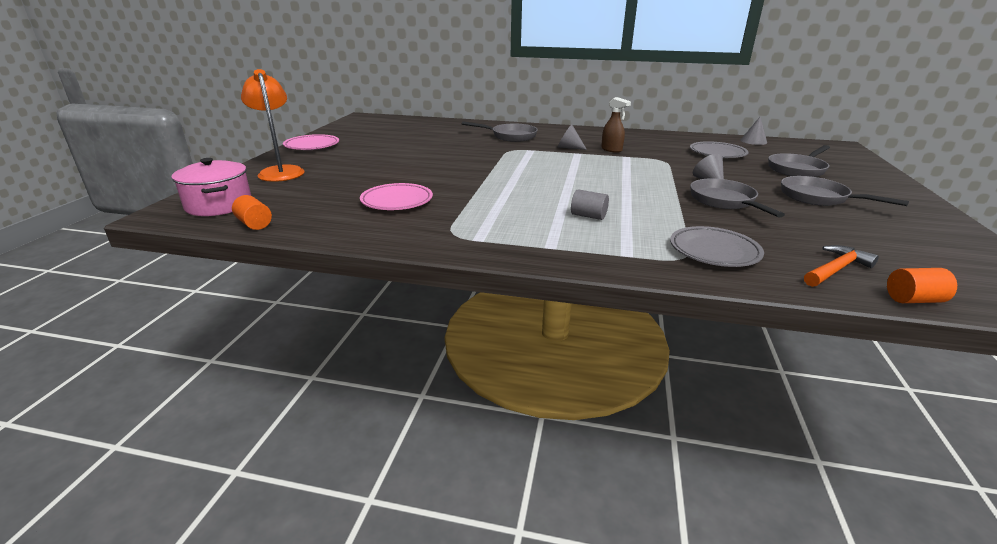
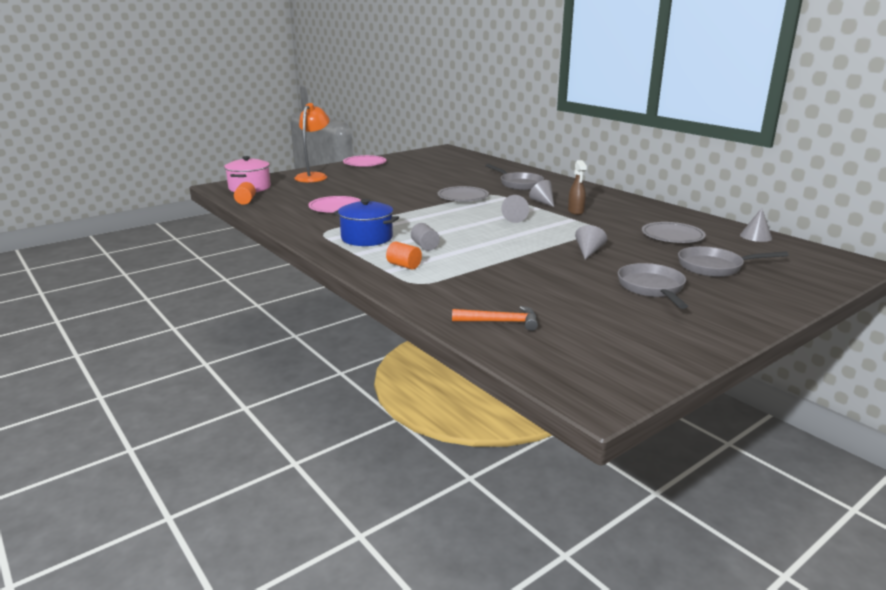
camera: 40 degrees right, 5 degrees down
grey plate [670,226,764,267] -> grey plate moved to [437,186,489,202]
grey pan [690,178,785,218] -> none
orange cylinder [887,268,957,303] -> orange cylinder moved to [386,241,422,269]
none -> blue pot [334,199,399,246]
none -> grey cone [501,195,529,223]

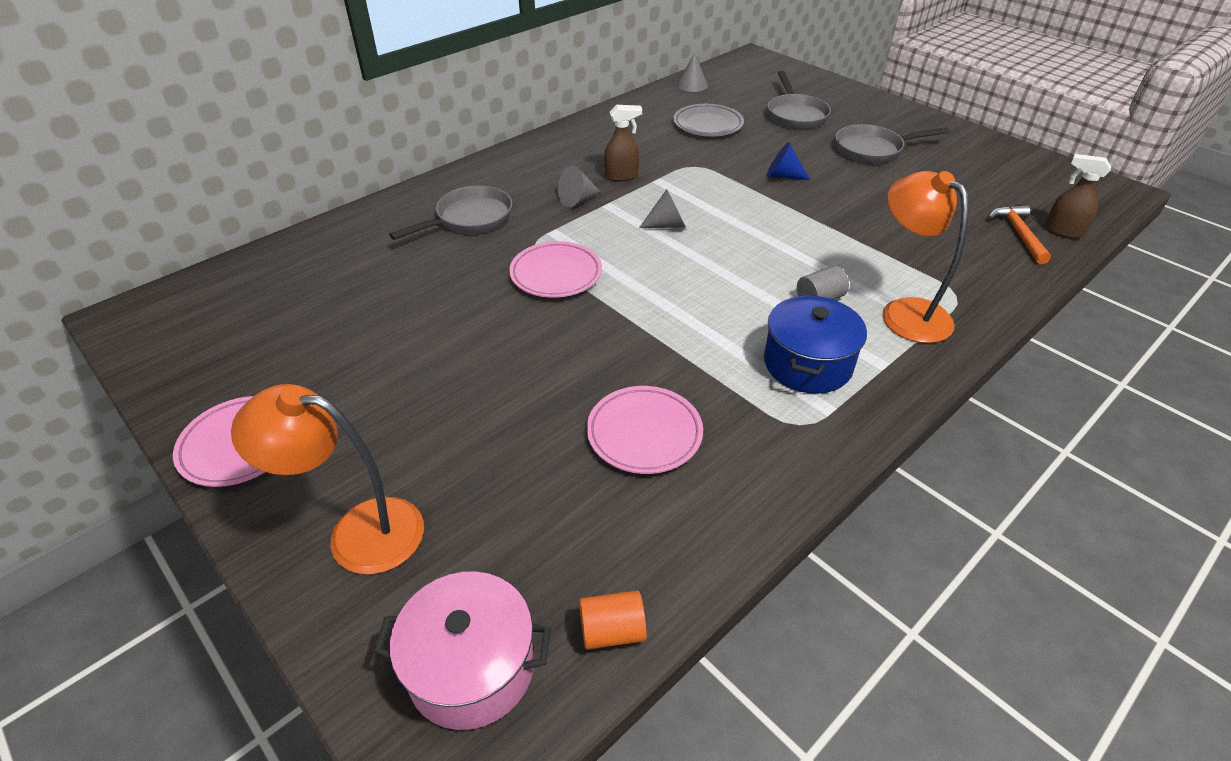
camera: 95 degrees left, 20 degrees up
orange cylinder [386,241,422,269] -> orange lamp [882,171,969,343]
grey plate [437,186,489,202] -> pink plate [509,241,602,298]
grey cone [575,225,607,260] -> blue cone [767,142,810,180]
none -> brown spray bottle [1045,154,1111,239]

